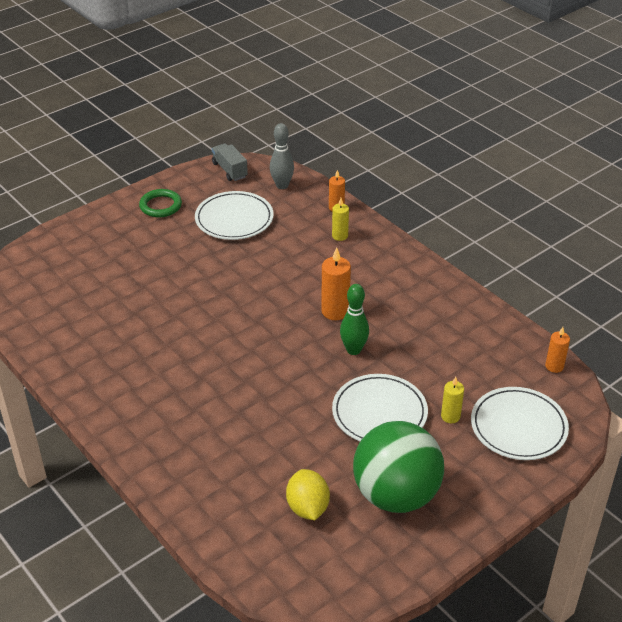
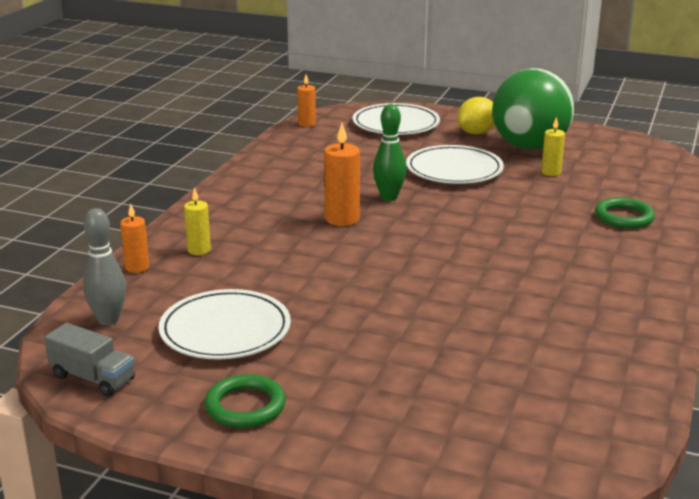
camera: 120 degrees left, 15 degrees down
grey truck [212,144,248,181] -> grey truck turned 90 degrees counterclockwise [44,323,135,396]
yellow lemon [286,469,330,520] -> yellow lemon moved to [457,97,495,135]
yellow candle [441,377,464,423] -> yellow candle moved to [541,117,565,176]
none -> green ring [595,197,655,229]

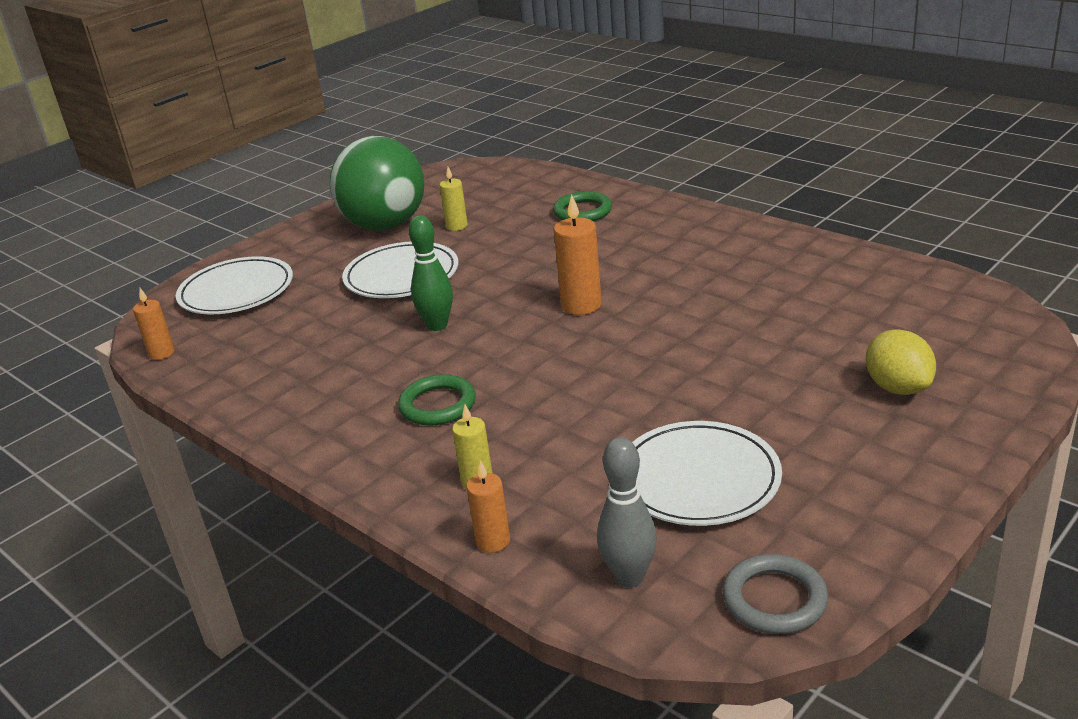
camera: 65 degrees left, 5 degrees up
grey truck [44,323,135,396] -> grey ring [722,554,828,634]
green ring [205,374,286,428] -> green ring moved to [398,374,476,425]
orange candle [324,123,360,226] -> orange candle moved to [554,195,602,315]
yellow lemon [457,97,495,135] -> yellow lemon moved to [866,329,936,395]

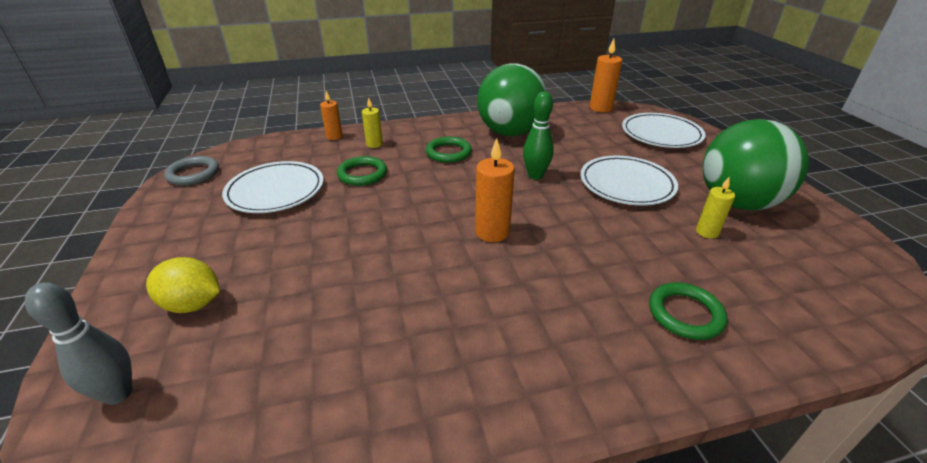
camera: 120 degrees right, 5 degrees up
orange candle [133,288,175,360] -> orange candle [590,39,622,112], size x1.59
grey bowling pin [597,437,657,588] -> grey bowling pin moved to [25,282,133,405]
none -> green ring [337,156,387,186]
none -> green ball [477,63,547,136]

